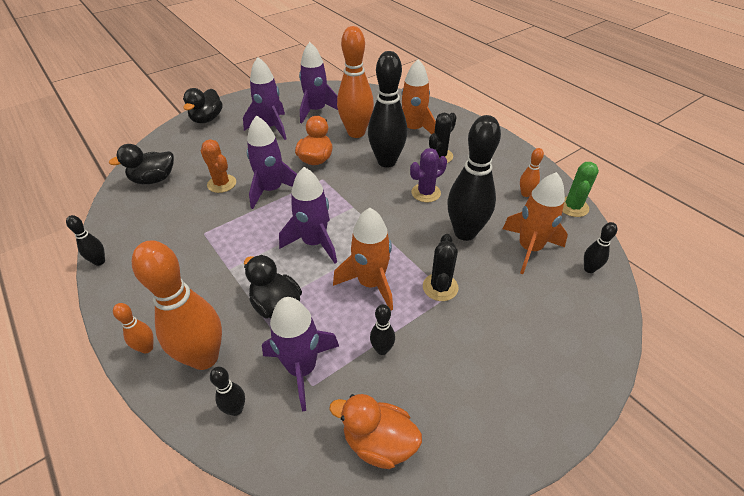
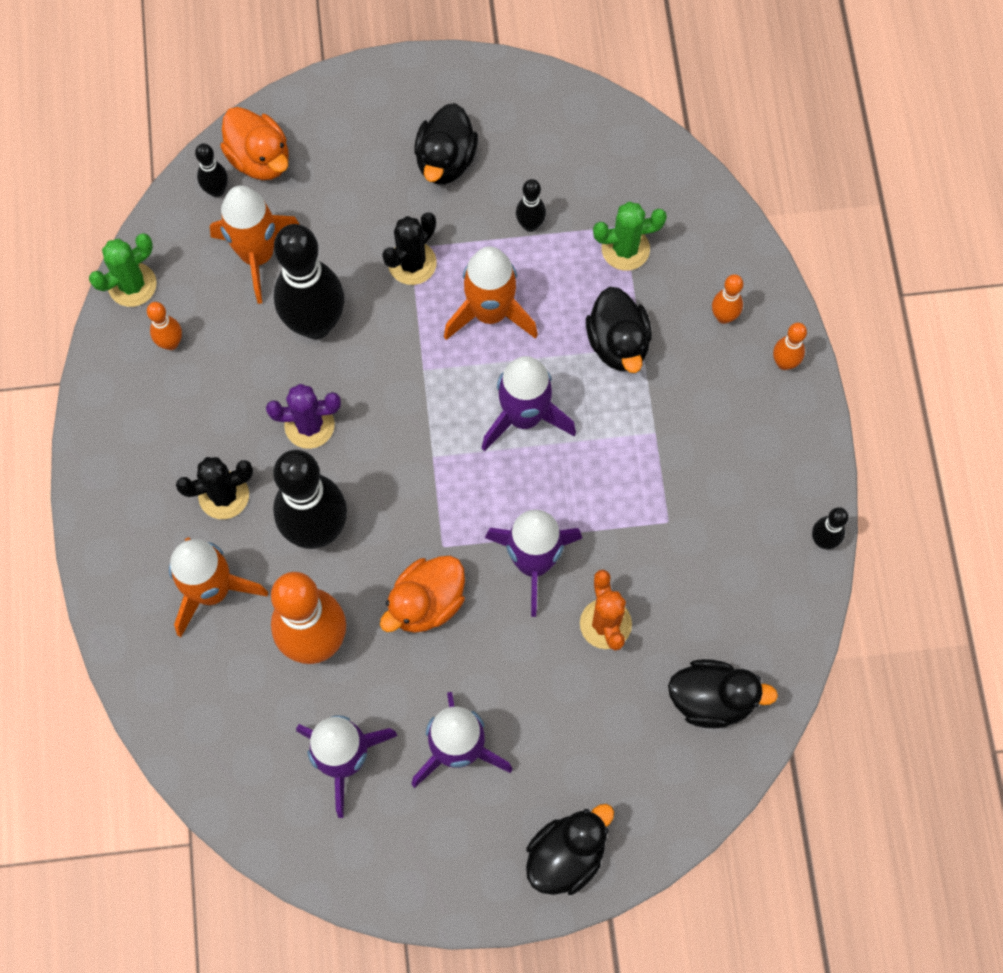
camera: 150 degrees left, 25 degrees up
orange bowling pin [132,240,222,370] -> orange bowling pin [712,274,743,324], size x0.45
black bowling pin [210,367,245,416] -> none
purple rocket [262,297,339,412] -> green cactus [593,202,667,271]
orange duck [329,394,422,469] -> orange duck moved to [220,107,289,180]
none -> black duck [414,103,478,184]

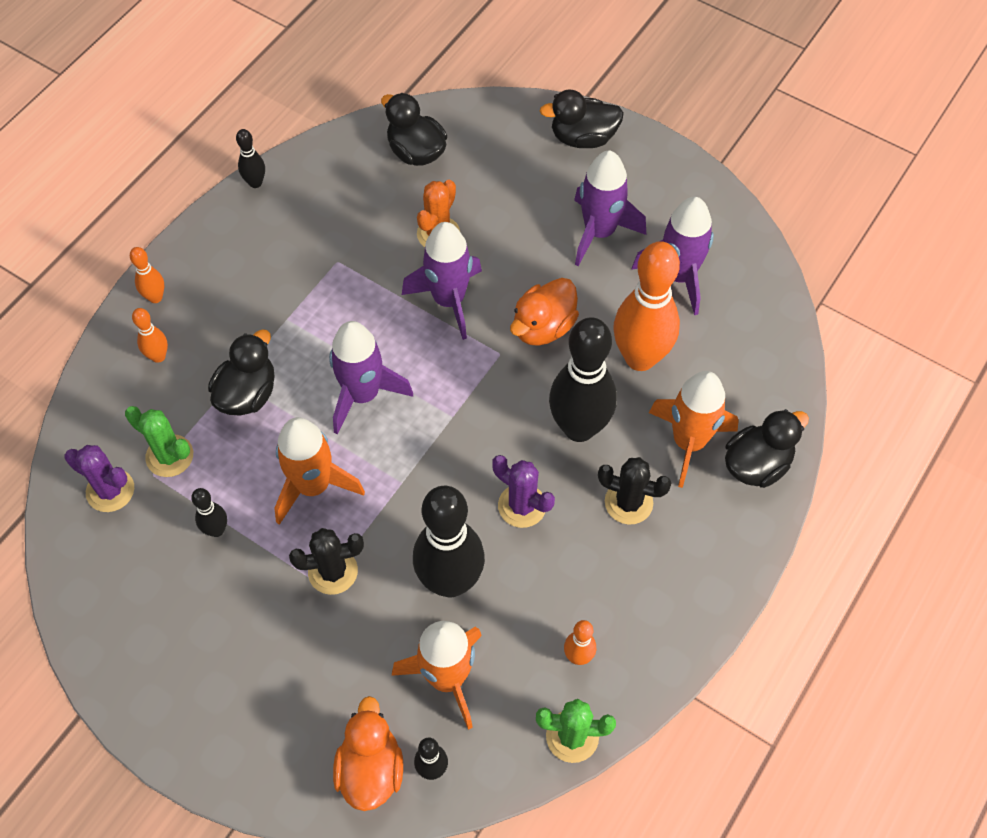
camera: 140 degrees left, 10 degrees down
orange duck [380,556,465,633] -> orange duck turned 135 degrees clockwise [510,278,579,346]
black duck [414,103,478,184] -> black duck moved to [725,409,809,488]
none -> purple cactus [65,445,134,512]

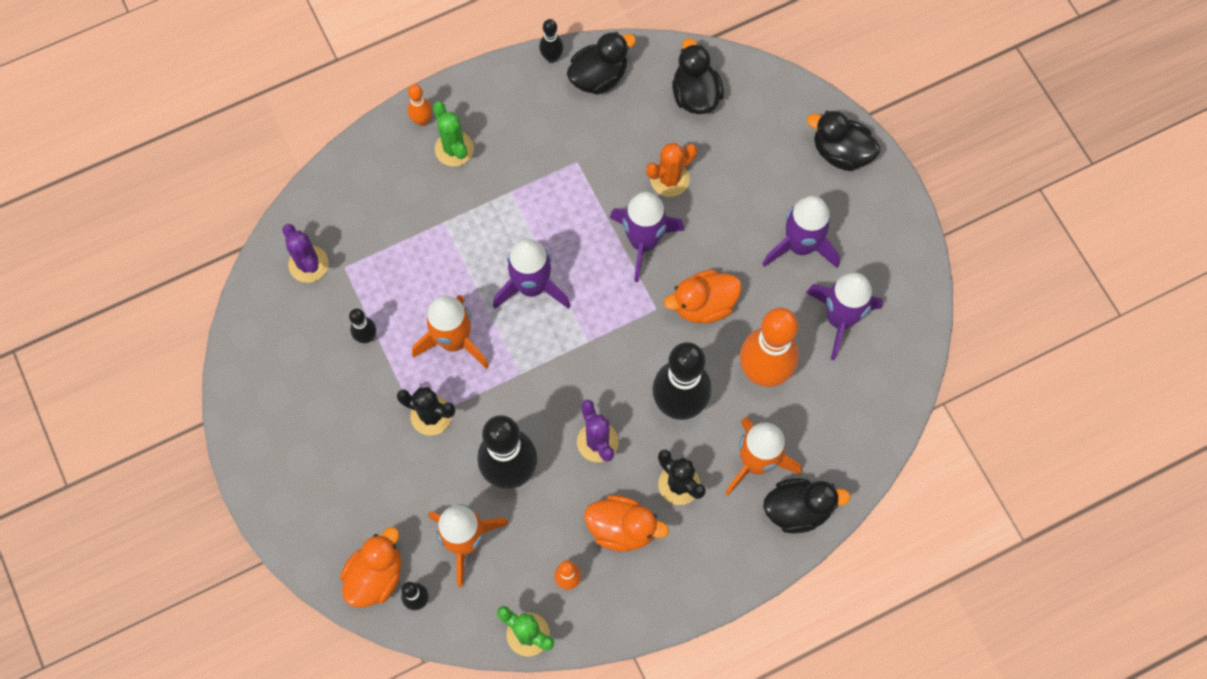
camera: 30 degrees right, 10 degrees up
green cactus [125,406,193,477] -> green cactus moved to [433,101,474,167]
orange bowling pin [132,308,168,363] -> none
black duck [208,329,275,415] -> black duck moved to [567,32,636,95]
none -> orange duck [585,495,669,552]

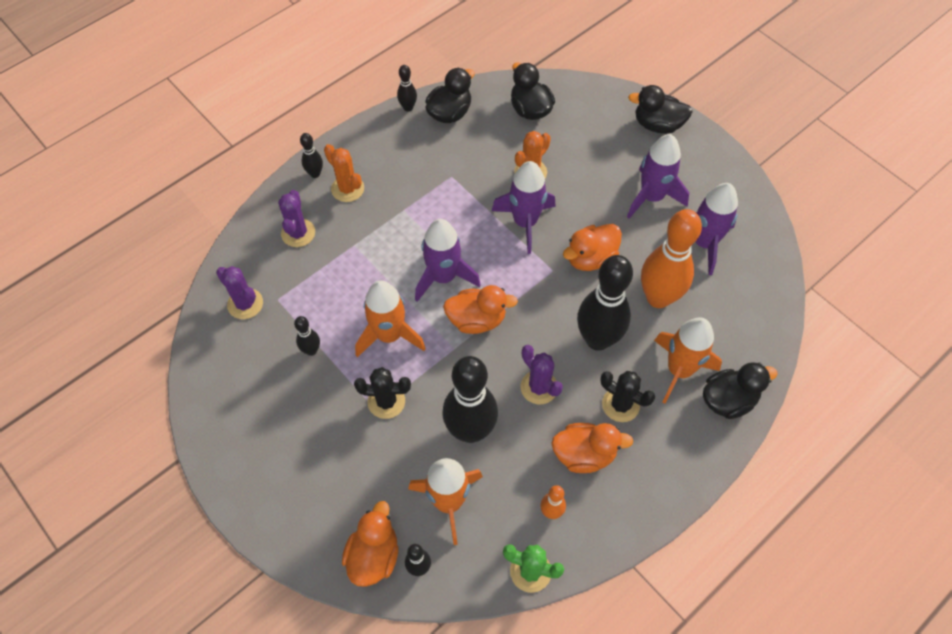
camera: 15 degrees left, 10 degrees down
orange bowling pin [408,84,432,126] -> black bowling pin [300,133,323,178]
green cactus [433,101,474,167] -> orange cactus [324,144,364,202]
none -> purple cactus [278,190,315,247]
none -> orange duck [443,285,518,334]

